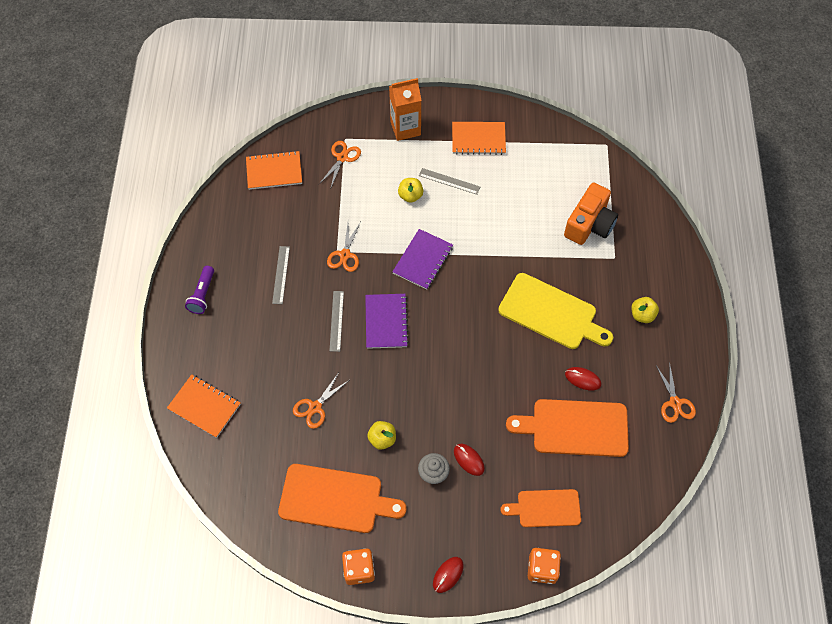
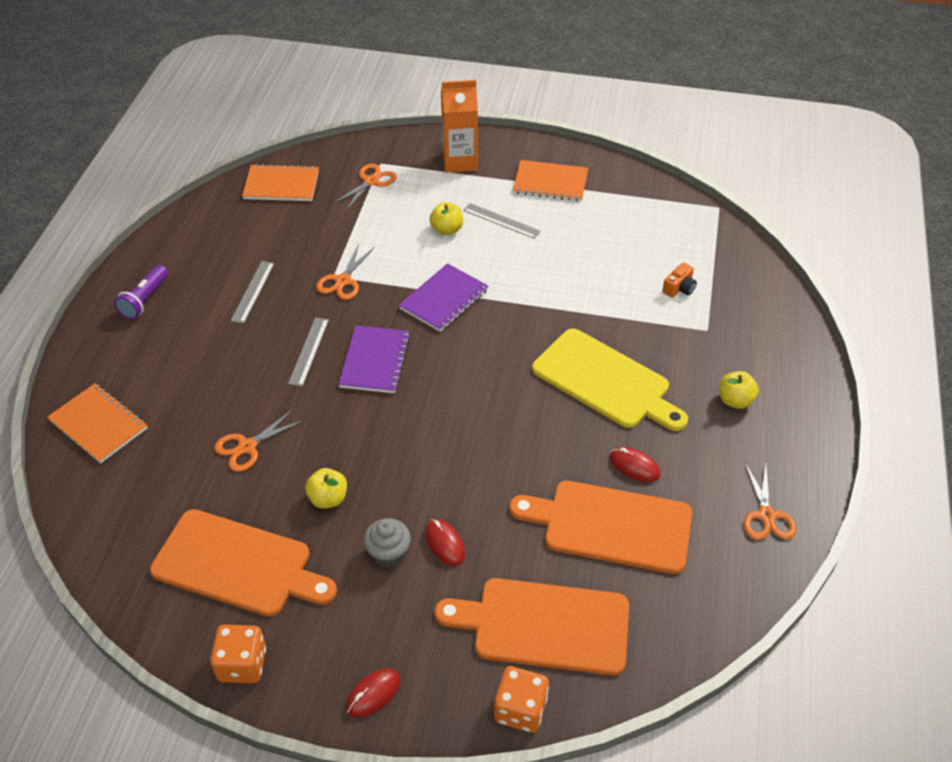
camera: 10 degrees right, 15 degrees down
orange cutting board [500,489,581,527] -> orange cutting board [435,578,629,676], size x1.59
orange camera [564,183,618,245] -> orange camera [662,263,697,298], size x0.45

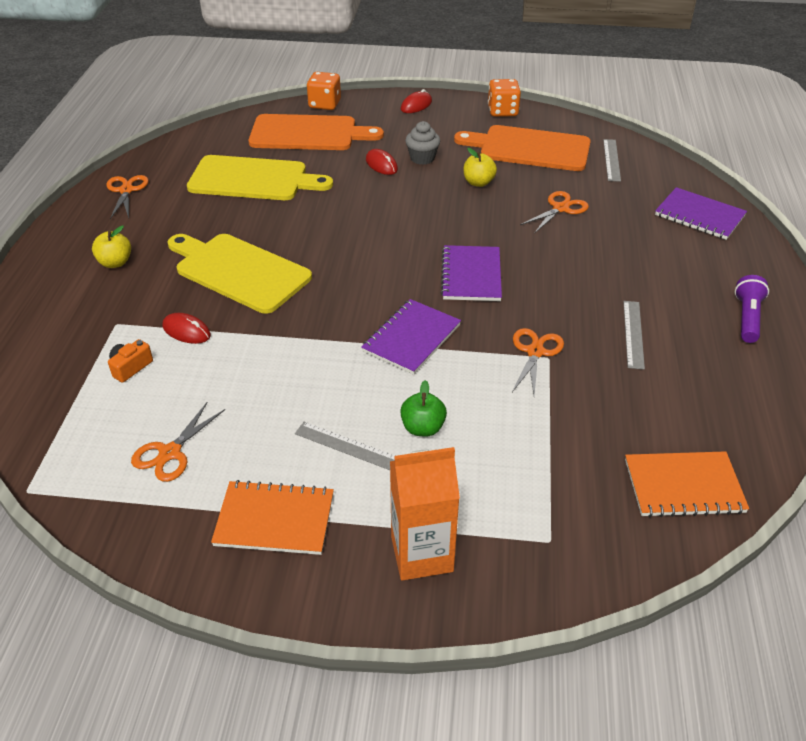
camera: 175 degrees right, 5 degrees down
orange notebook [47,383,148,464] -> purple notebook [655,187,747,240]
grey ruler [288,317,329,386] -> grey ruler moved to [603,139,621,182]
orange scissors [333,163,397,210] -> orange scissors moved to [131,402,225,482]
yellow apple [430,202,463,235] -> green apple [400,380,447,437]
orange cutting board [510,481,692,574] -> yellow cutting board [187,155,333,200]
red mouse [609,447,661,482] -> red mouse moved to [163,313,211,344]

